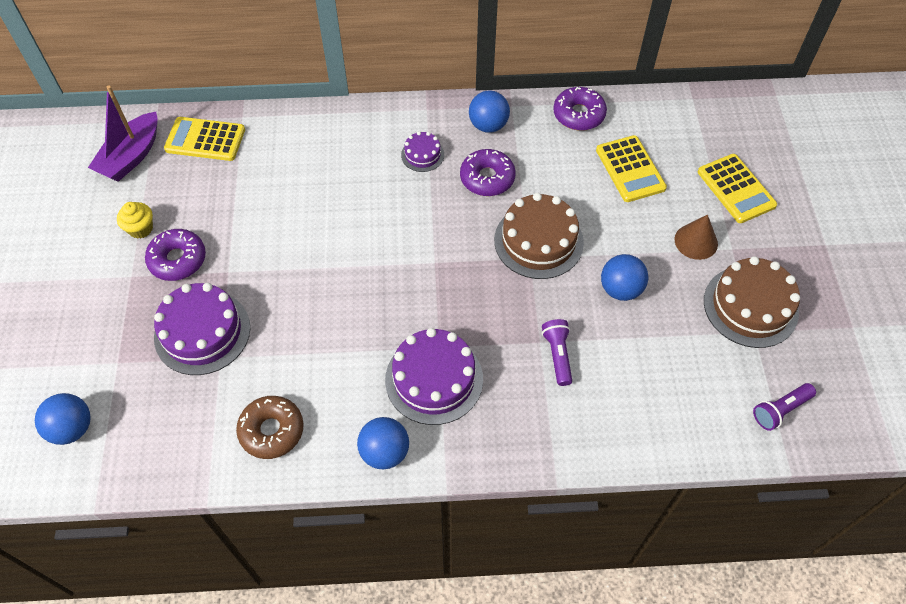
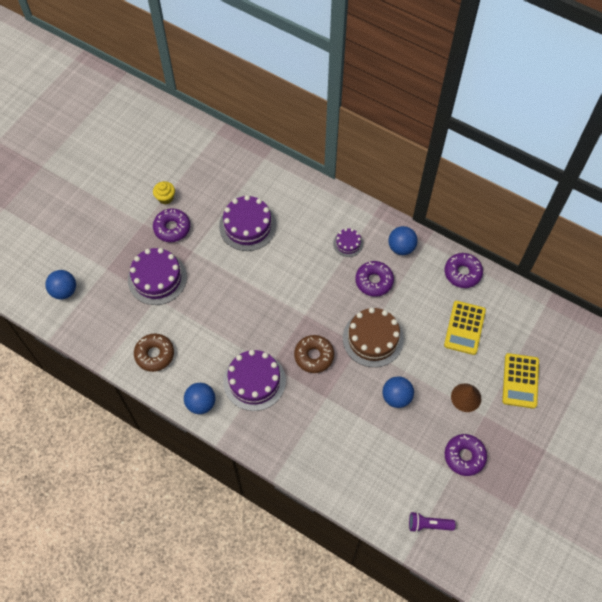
camera: 35 degrees right, 5 degrees up
purple boat [88,85,158,182] -> none
yellow calculator [164,117,245,161] -> none
purple flashlight [542,319,572,386] -> none
brown cake [704,256,800,348] -> purple donut [445,434,487,476]
none -> purple cake [219,195,277,251]
none -> brown donut [294,335,334,373]

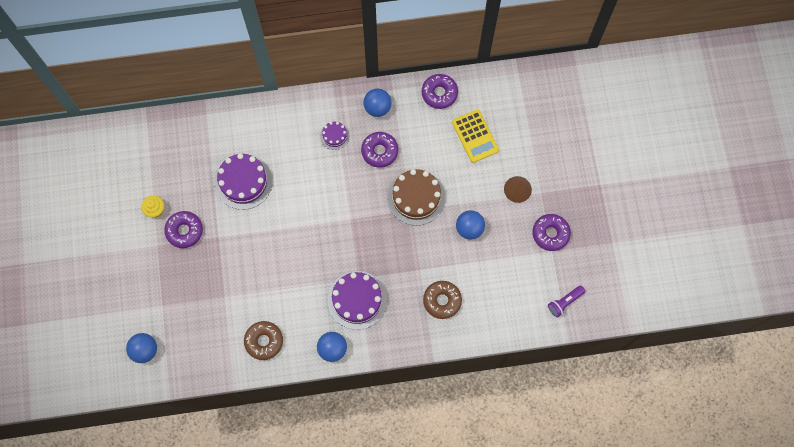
camera: 40 degrees left, 10 degrees up
purple cake [128,248,187,305] -> none
brown donut [294,335,334,373] -> brown donut moved to [423,281,462,319]
yellow calculator [502,353,539,409] -> none

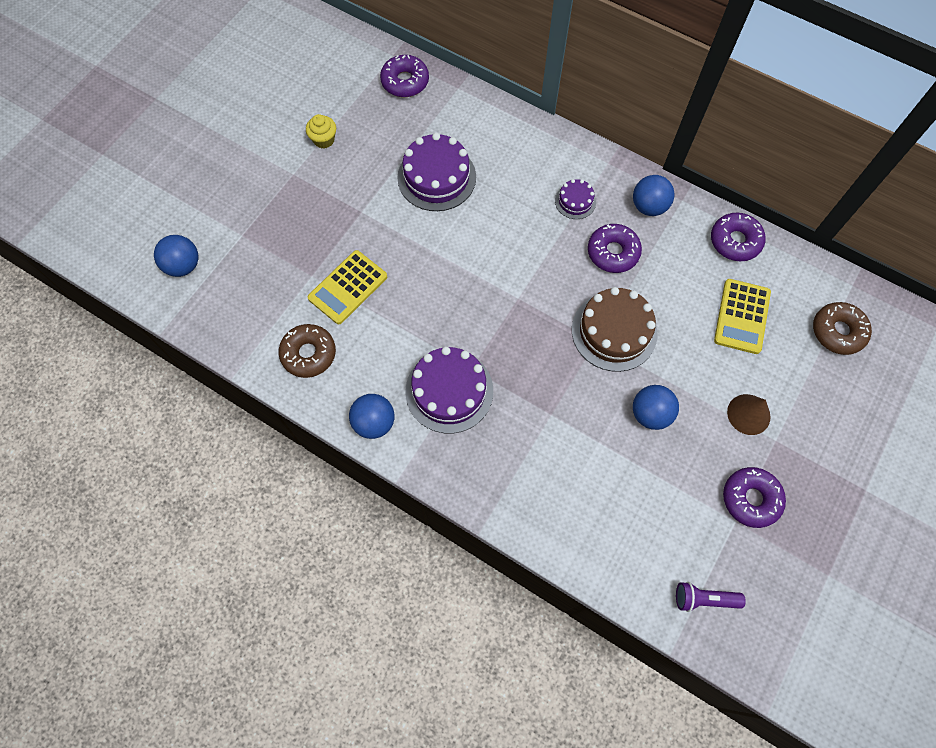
camera: 40 degrees right, 5 degrees down
purple donut [164,211,203,248] -> purple donut moved to [380,55,429,97]
brown donut [423,281,462,319] -> brown donut moved to [813,302,872,355]
none -> yellow calculator [308,250,387,324]

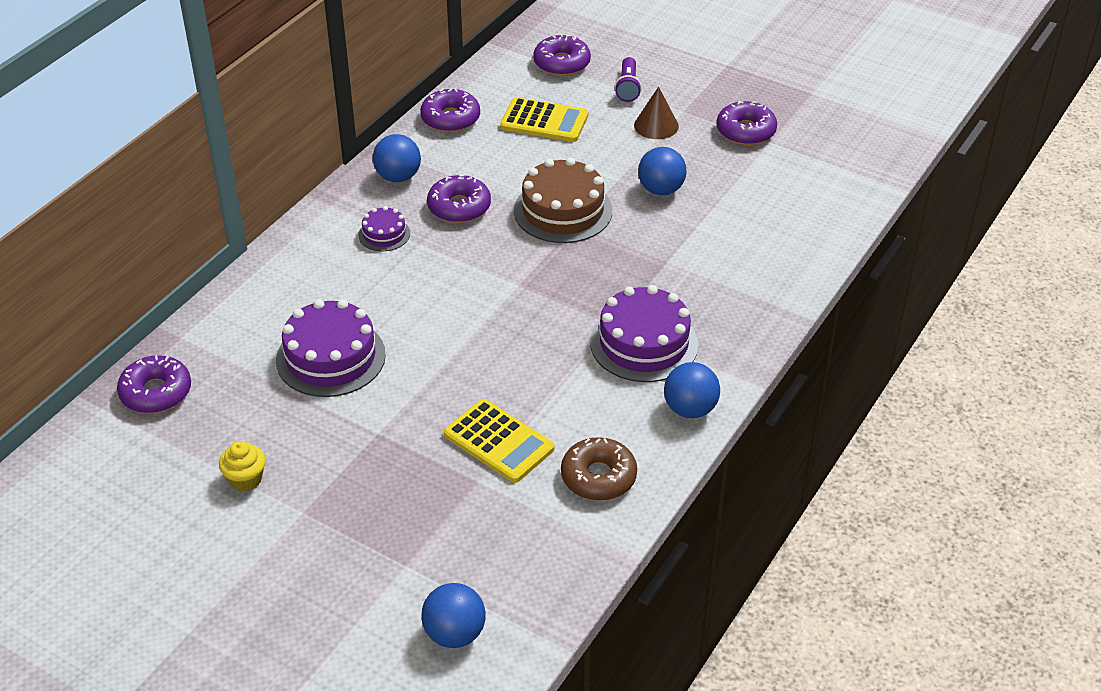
camera: 90 degrees left, 25 degrees down
purple flashlight [676,582,746,612] -> purple flashlight moved to [615,57,642,102]
brown donut [813,302,872,355] -> purple donut [533,34,591,76]

